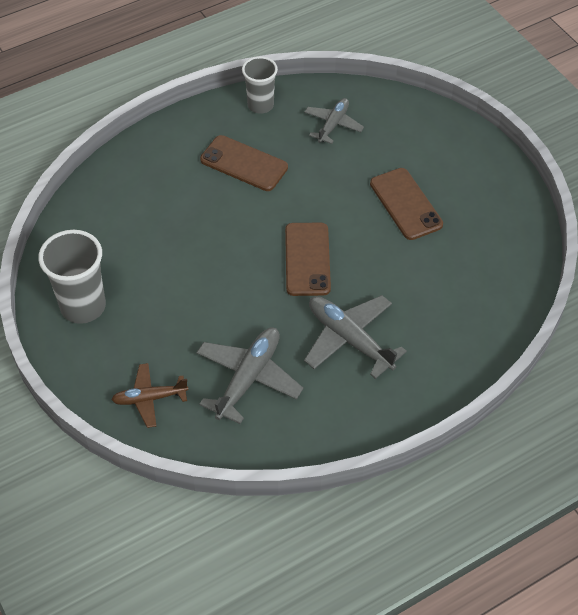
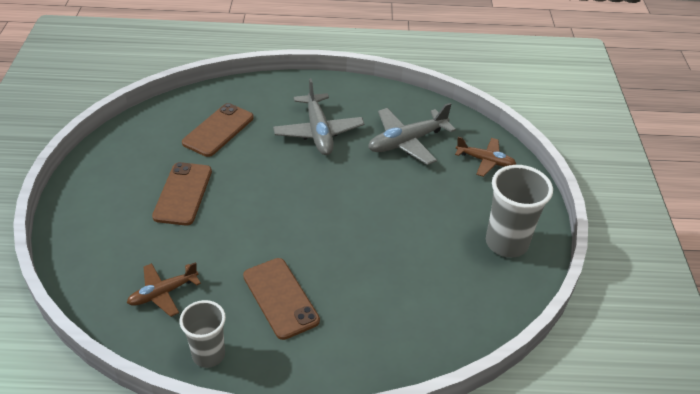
camera: 150 degrees left, 10 degrees down
brown phone [285,223,331,296] -> brown phone moved to [182,103,254,157]
grey plane [304,98,364,144] -> brown plane [127,262,201,317]

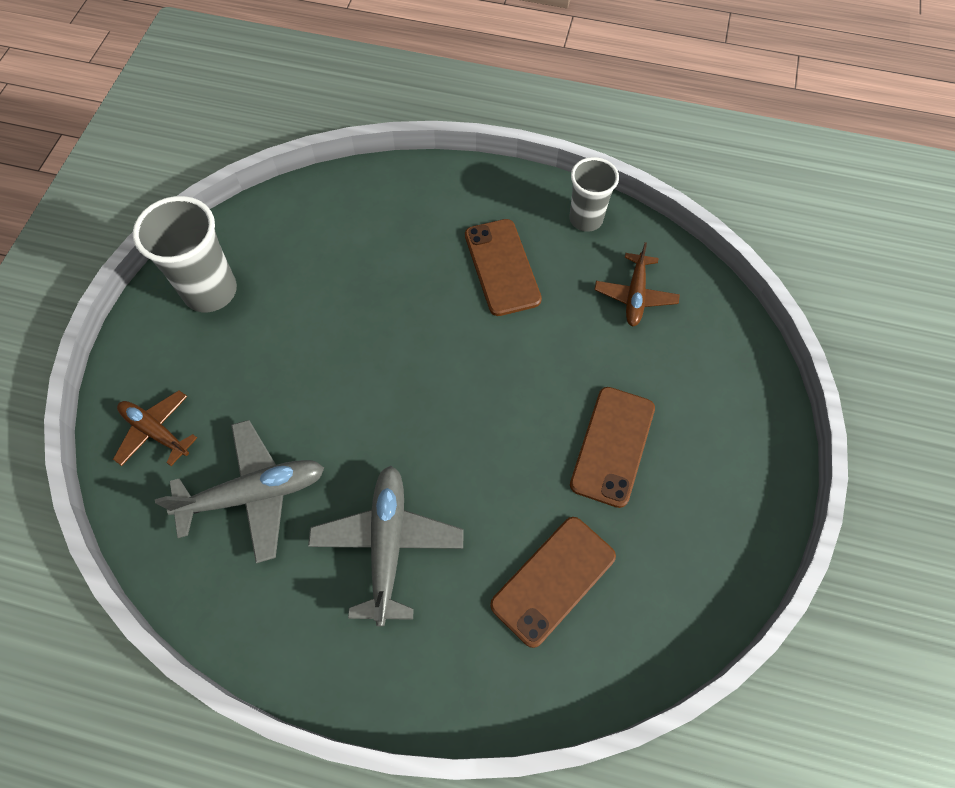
camera: 165 degrees left, 20 degrees up
brown plane [127,262,201,317] -> brown plane turned 120 degrees clockwise [595,242,680,327]

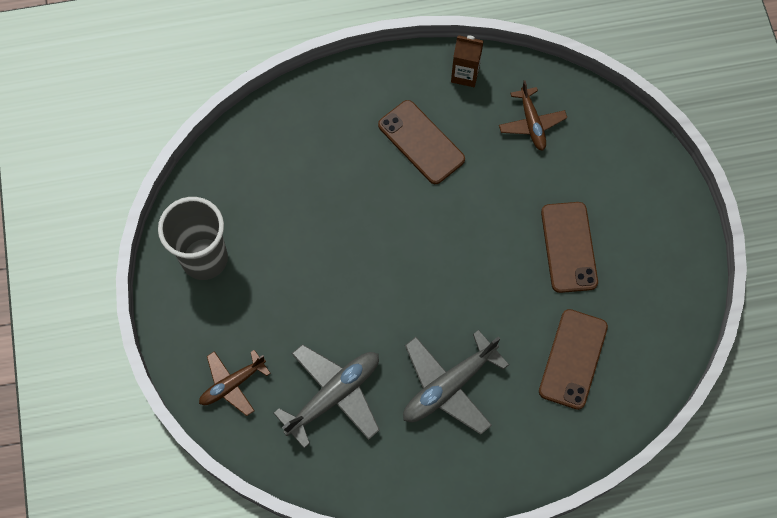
camera: 25 degrees left, 5 degrees up
brown plane [113,390,197,466] -> brown plane turned 45 degrees counterclockwise [199,350,271,416]
grey plane [308,466,464,627] -> grey plane turned 105 degrees counterclockwise [403,330,509,435]
grey cup [569,157,619,232] -> brown carton [451,35,483,87]

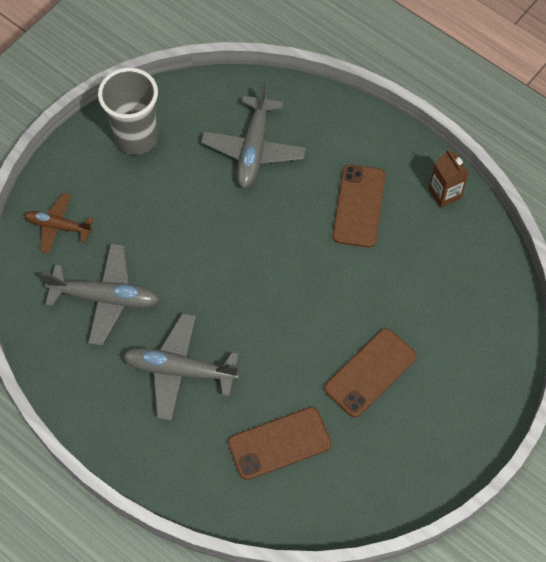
camera: 50 degrees right, 5 degrees down
brown plane [499,80,567,151] -> none
none -> grey plane [201,83,306,189]

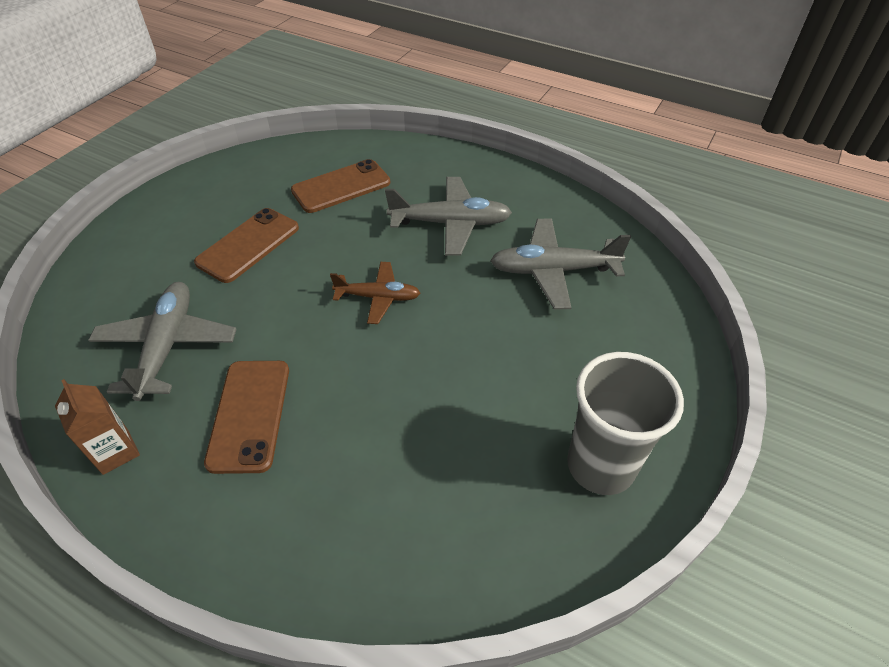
camera: 170 degrees right, 15 degrees down
brown plane [24,193,94,254] -> brown plane moved to [330,262,420,324]
grey plane [201,83,306,189] -> grey plane moved to [89,282,236,401]

